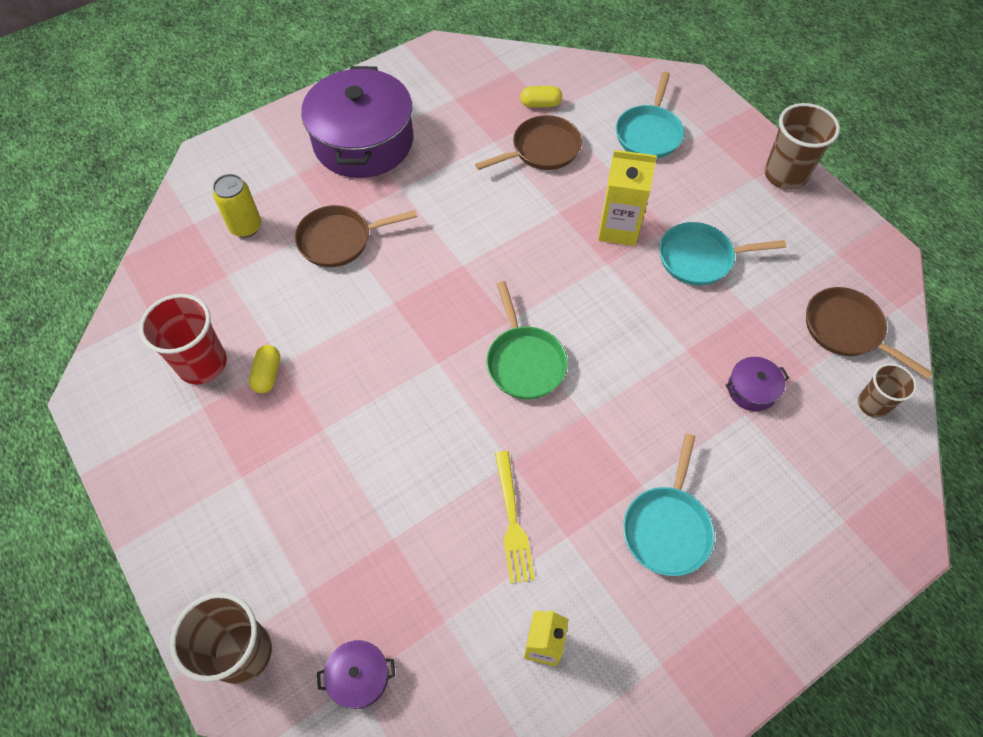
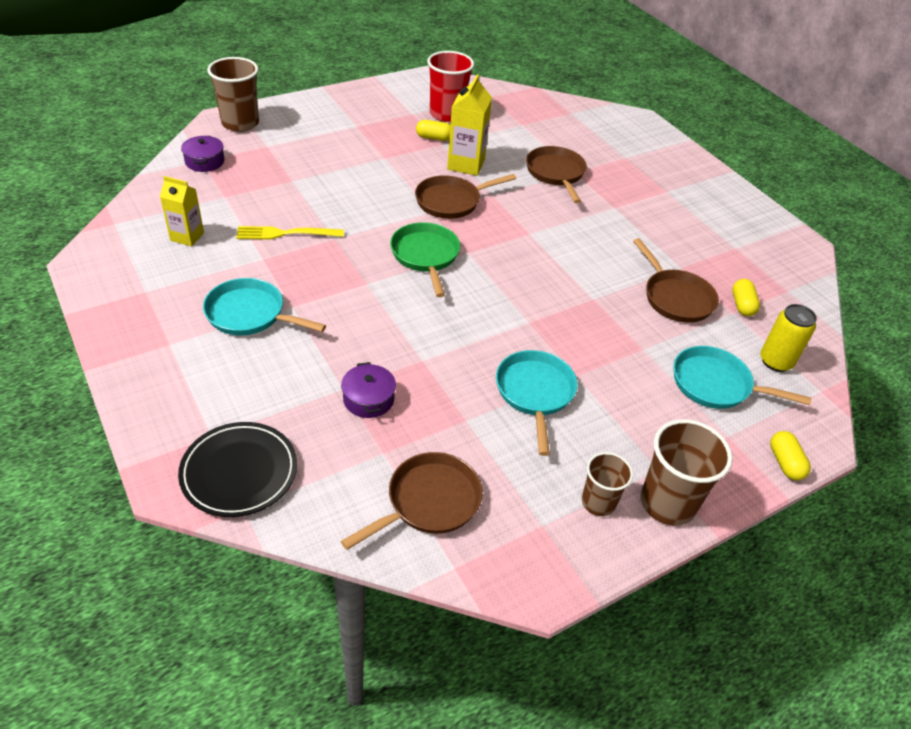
camera: 90 degrees right, 15 degrees down
yellow can [213,174,261,237] -> yellow can moved to [760,304,817,372]
purple pot [301,66,413,178] -> none
green pan [486,281,568,399] -> green pan turned 90 degrees clockwise [390,222,460,297]
yellow carton [598,150,657,246] -> yellow carton moved to [447,74,492,176]
brown cup [858,363,917,418] -> brown cup moved to [582,452,633,516]
none -> black plate [178,422,297,517]
none -> brown pan [415,174,517,219]
none -> yellow capsule [770,431,811,481]

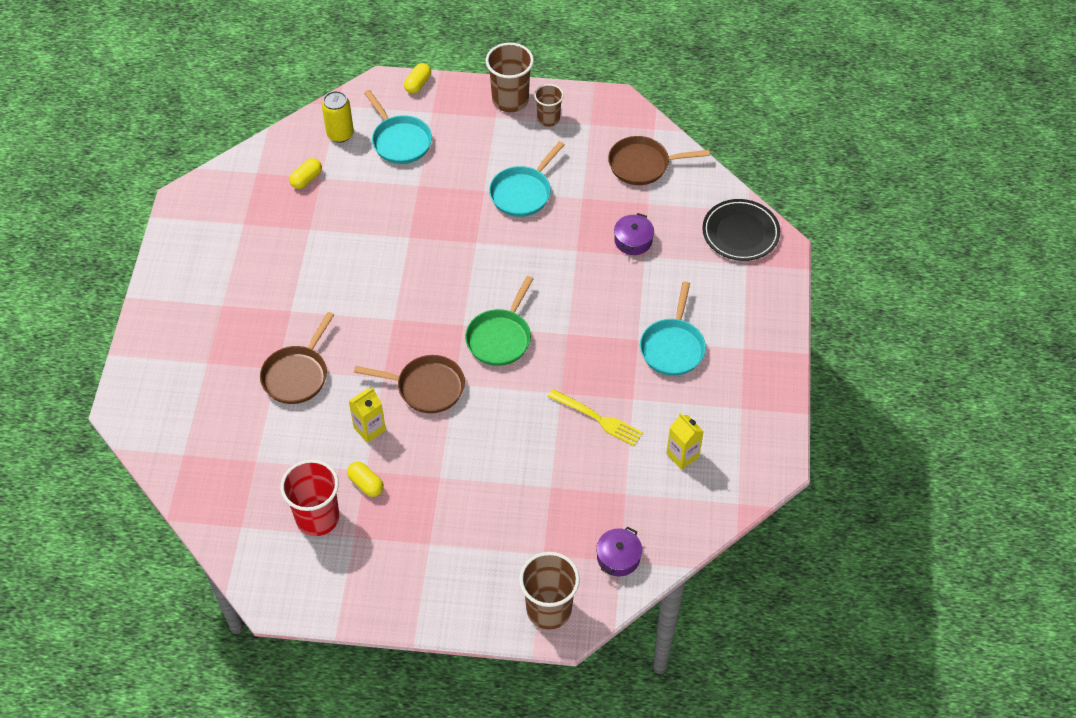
camera: 140 degrees left, 10 degrees up
turquoise pan [203,278,326,335] -> turquoise pan turned 45 degrees clockwise [640,282,706,376]
yellow carton [447,74,492,176] -> yellow carton [349,388,386,443], size x0.66
brown pan [633,238,719,323] -> none

